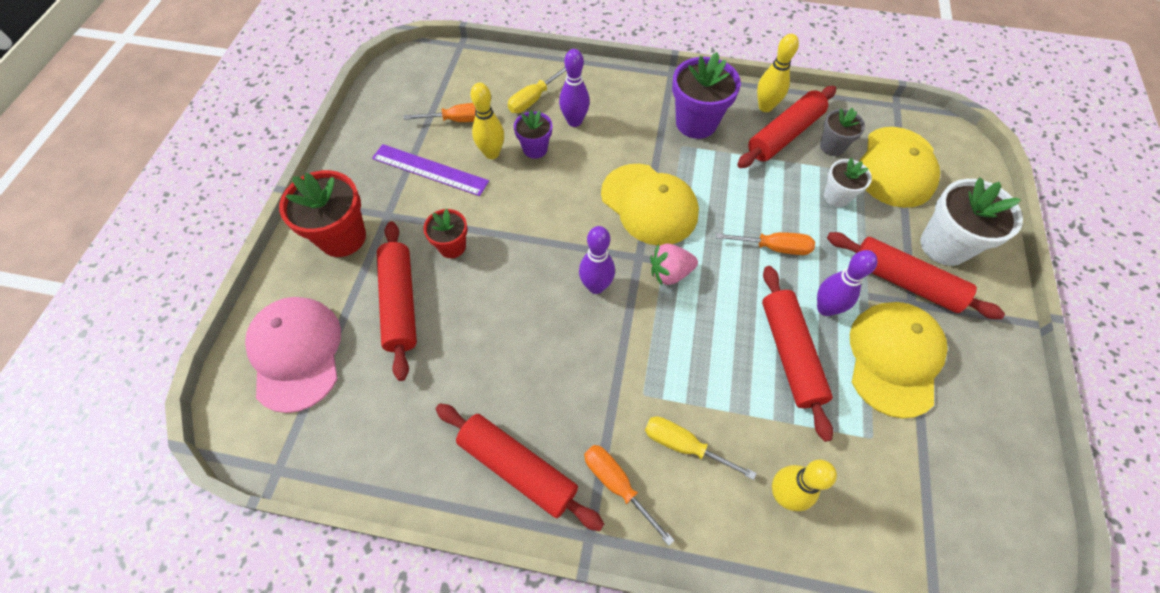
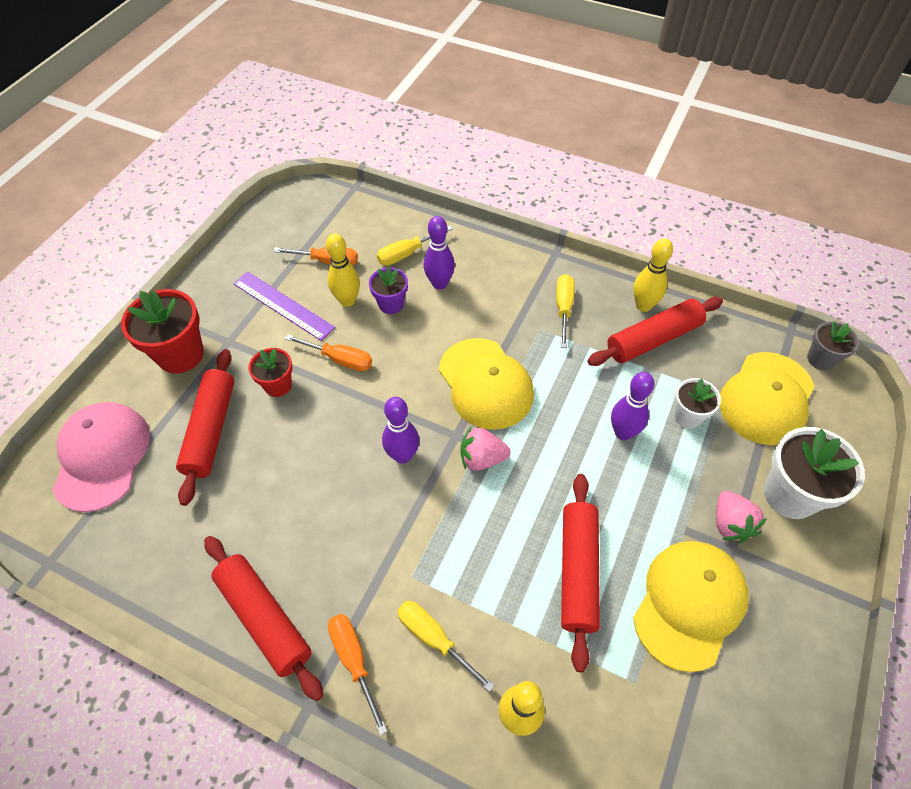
camera: 15 degrees right, 5 degrees down
purple flower pot [672,52,741,139] -> yellow screwdriver [556,274,575,348]
orange screwdriver [716,232,815,255] -> orange screwdriver moved to [285,335,372,371]
purple bowling pin [817,250,878,316] -> purple bowling pin moved to [611,372,654,440]
grey flower pot [820,108,865,156] -> grey flower pot moved to [807,322,859,370]
red rolling pin [827,232,1005,319] -> pink strawberry [716,491,767,543]

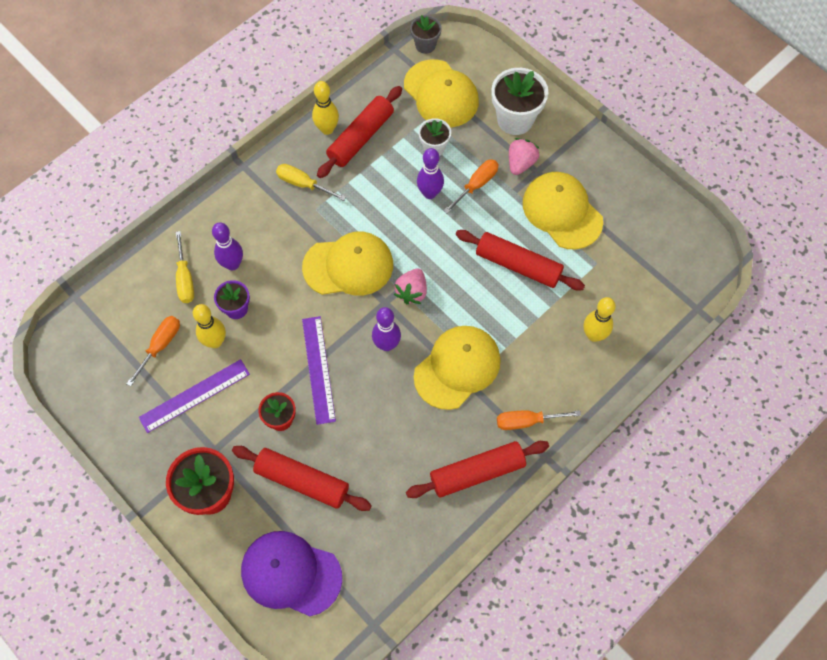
camera: 70 degrees left, 10 degrees up
pink cap [52,402,150,512] -> purple cap [241,531,342,616]
orange screwdriver [285,335,372,371] -> orange screwdriver moved to [444,160,499,214]
yellow screwdriver [398,601,495,692] -> none
red rolling pin [587,297,723,366] -> red rolling pin turned 45 degrees clockwise [317,86,402,178]
pink strawberry [716,491,767,543] -> pink strawberry turned 75 degrees counterclockwise [509,138,540,175]
none -> purple ruler [302,316,336,425]
none -> yellow cap [414,326,501,410]

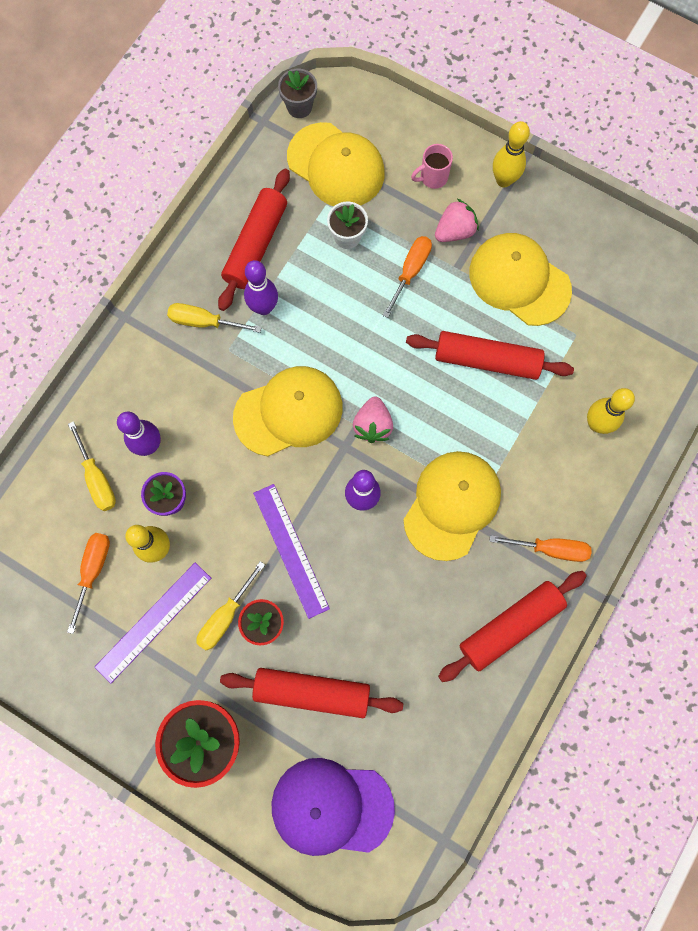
camera: 15 degrees left, 10 degrees up
yellow bowling pin [312,81,339,135] -> yellow bowling pin moved to [493,121,530,187]
purple bowling pin [417,148,444,199] -> purple bowling pin moved to [244,260,278,315]
white flower pot [491,68,548,135] -> pink mug [411,144,453,189]
orange screwdriver [497,410,581,430] -> orange screwdriver turned 150 degrees counterclockwise [489,535,592,562]
pink strawberry [509,138,540,175] -> pink strawberry turned 45 degrees clockwise [435,199,479,242]
none -> yellow screwdriver [196,561,265,651]

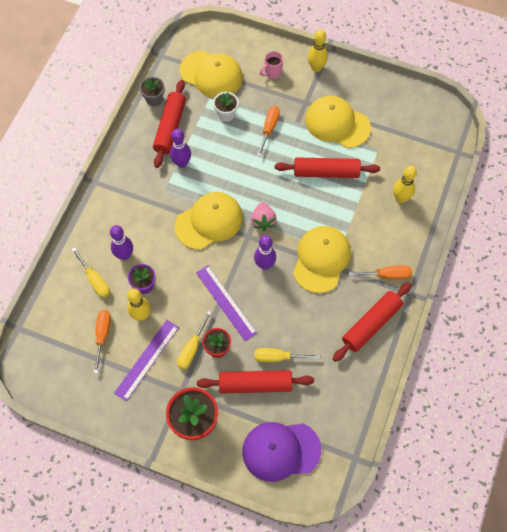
camera: 10 degrees left, 10 degrees down
yellow screwdriver [167,303,262,333] -> yellow screwdriver moved to [255,348,320,362]
grey flower pot [278,69,317,118] -> grey flower pot moved to [140,77,165,107]
pink strawberry [435,199,479,242] -> none

